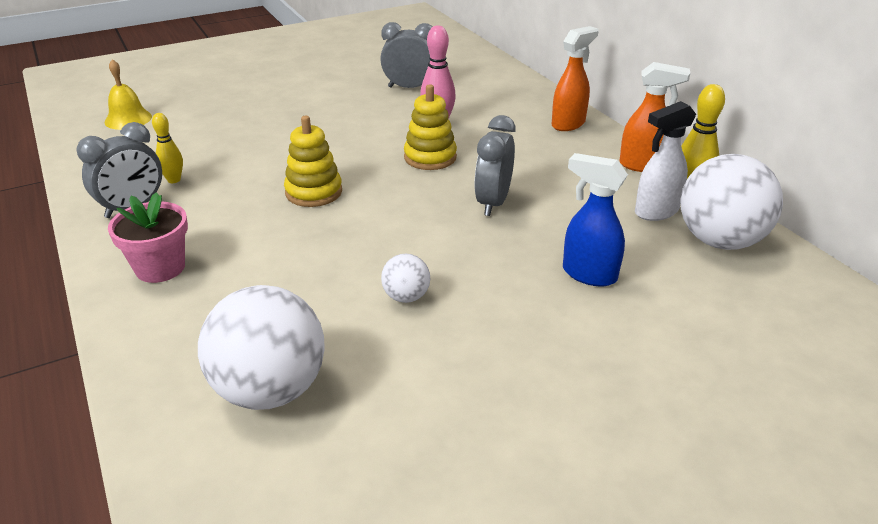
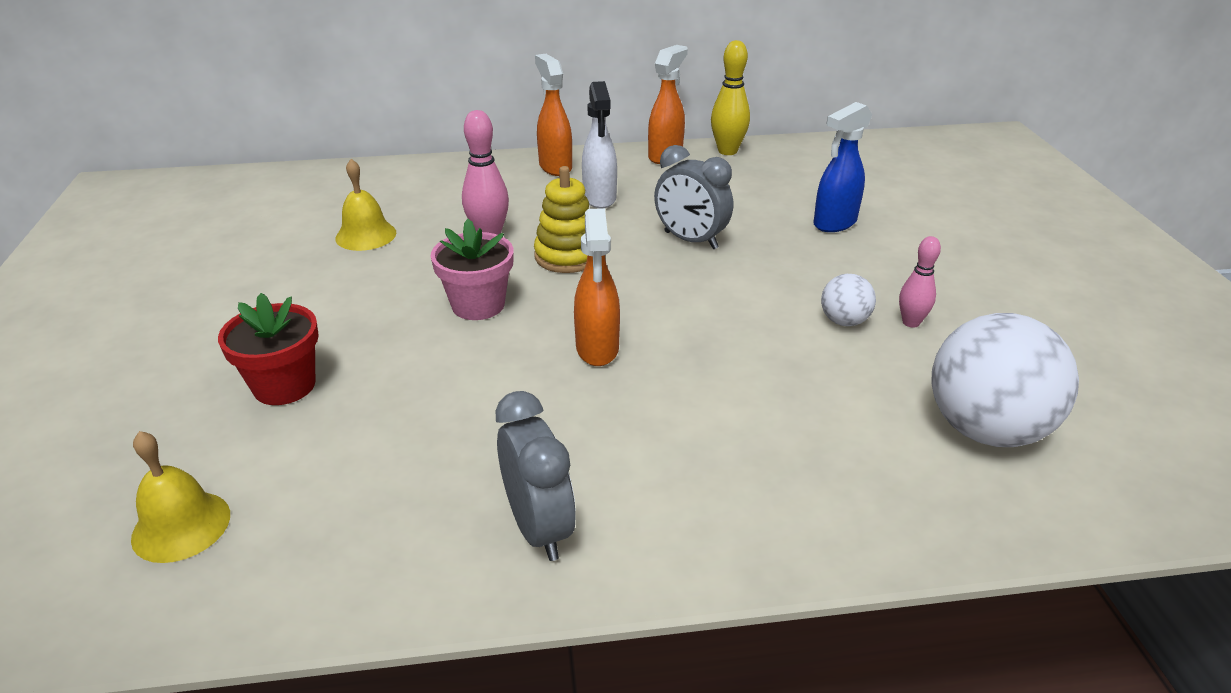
camera: 70 degrees left, 0 degrees up
pink flower pot [108,192,188,283] -> pink flower pot moved to [430,219,514,320]
yellow bowling pin [152,113,183,183] -> none
yellow stacking toy [284,116,342,207] -> orange spray bottle [574,208,620,366]
grey clock [380,22,432,88] -> yellow bell [336,159,397,251]
white spray bottle [635,101,696,221] -> white spray bottle moved to [582,81,617,208]
white ball [680,154,783,250] -> none
none -> red flower pot [218,293,319,405]
none -> pink bowling pin [899,236,941,328]

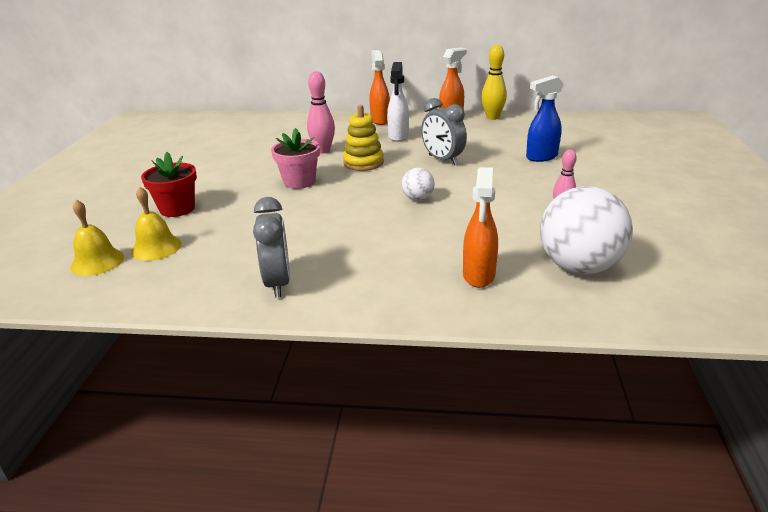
camera: 15 degrees right, 5 degrees down
yellow bell [336,159,397,251] -> yellow bell moved to [131,187,182,261]
orange spray bottle [574,208,620,366] -> orange spray bottle moved to [463,167,498,288]
white ball [821,274,876,326] -> white ball moved to [402,168,435,201]

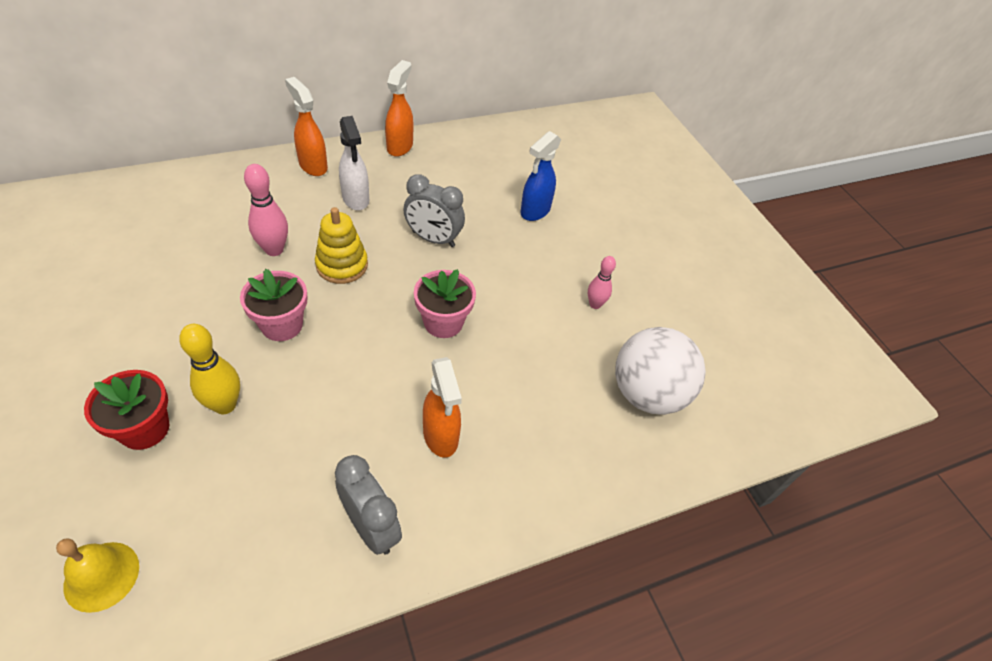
camera: 35 degrees left, 20 degrees up
yellow bell [131,187,182,261] -> none
white ball [402,168,435,201] -> pink flower pot [414,269,476,338]
orange spray bottle [463,167,498,288] -> orange spray bottle moved to [423,357,462,458]
yellow bowling pin [481,45,507,120] -> yellow bowling pin moved to [179,324,240,414]

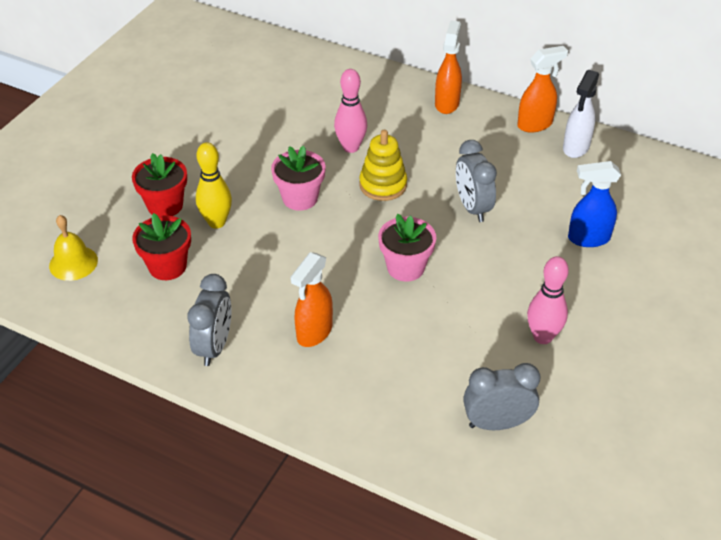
camera: 55 degrees right, 5 degrees down
white spray bottle [339,116,369,211] -> white spray bottle moved to [563,70,599,158]
pink bowling pin [588,256,616,309] -> pink bowling pin [527,256,569,344], size x1.56
white ball [615,327,706,415] -> grey clock [463,363,540,430]
none -> red flower pot [132,213,191,280]

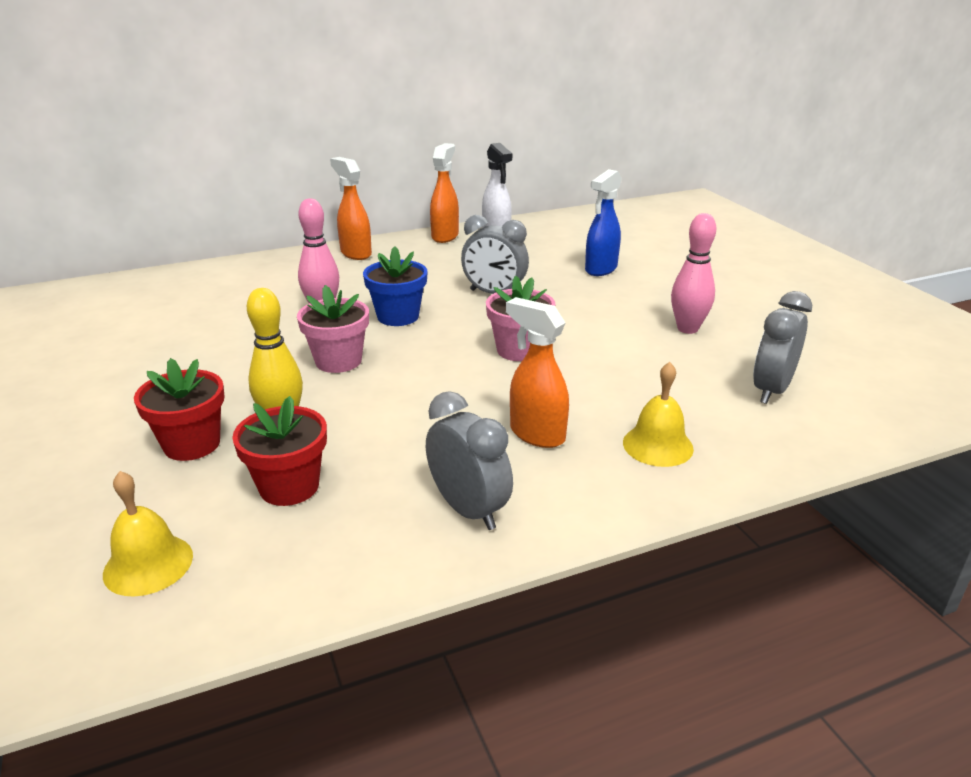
camera: 50 degrees left, 15 degrees down
orange spray bottle [290,252,333,347] -> orange spray bottle turned 150 degrees clockwise [506,297,569,448]
yellow stacking toy [359,130,407,201] -> blue flower pot [363,246,428,326]
none -> yellow bell [623,362,694,467]

